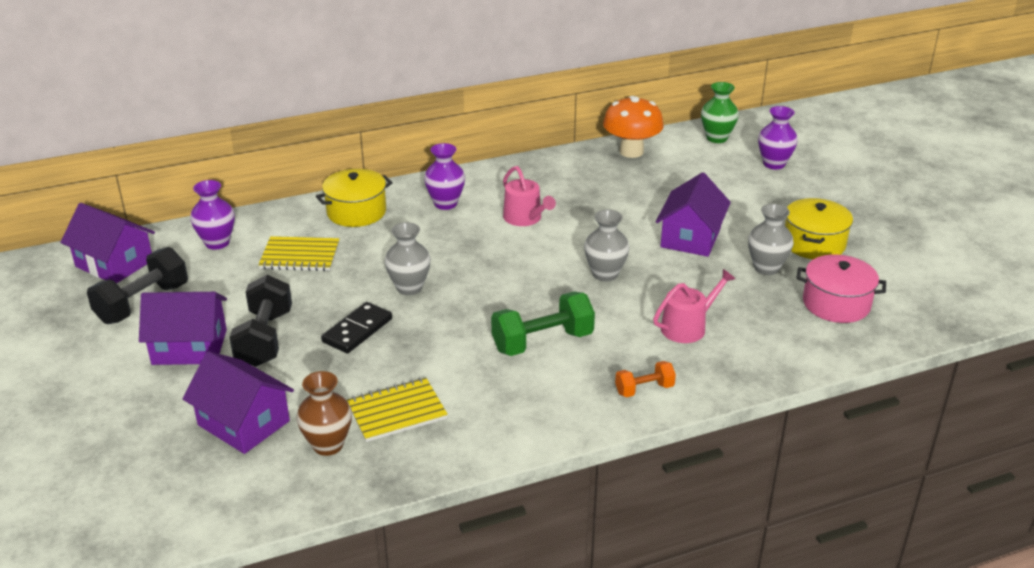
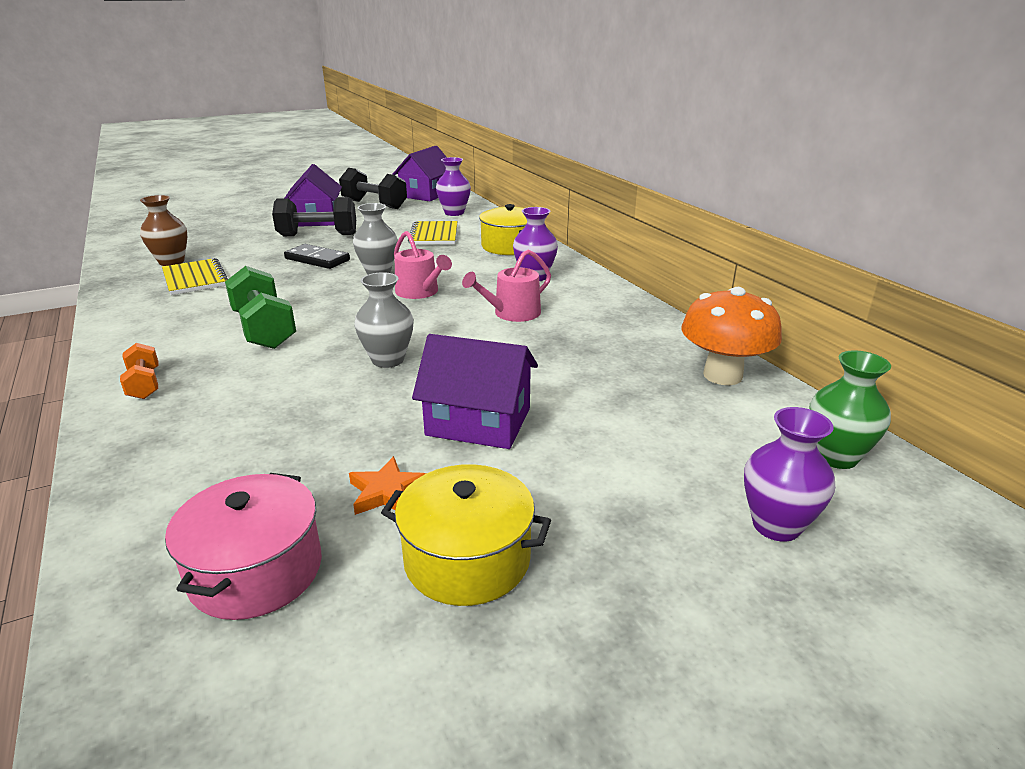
camera: 85 degrees right, 5 degrees down
purple house [182,351,294,454] -> none
pink watering can [653,269,735,343] -> pink watering can moved to [394,231,452,299]
grey vase [748,204,794,275] -> orange star [349,456,426,515]

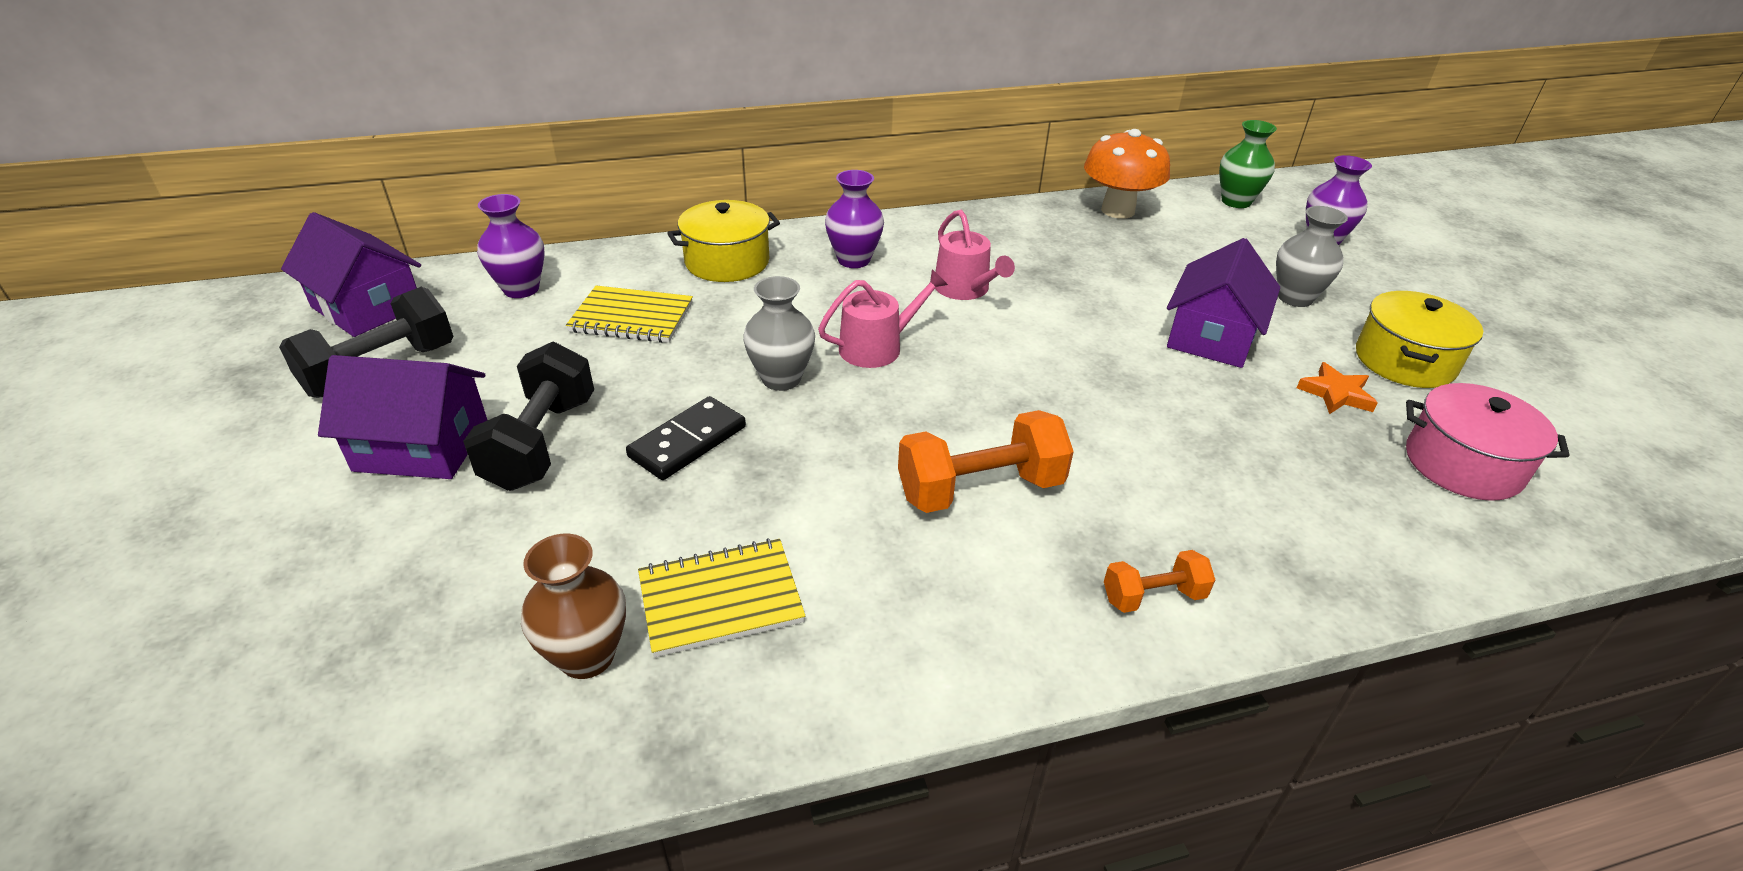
camera: 80 degrees left, 10 degrees up
green dumbbell [225,266,296,349] -> orange dumbbell [898,410,1074,513]
grey vase [354,272,414,368] -> grey vase moved to [1276,206,1348,307]

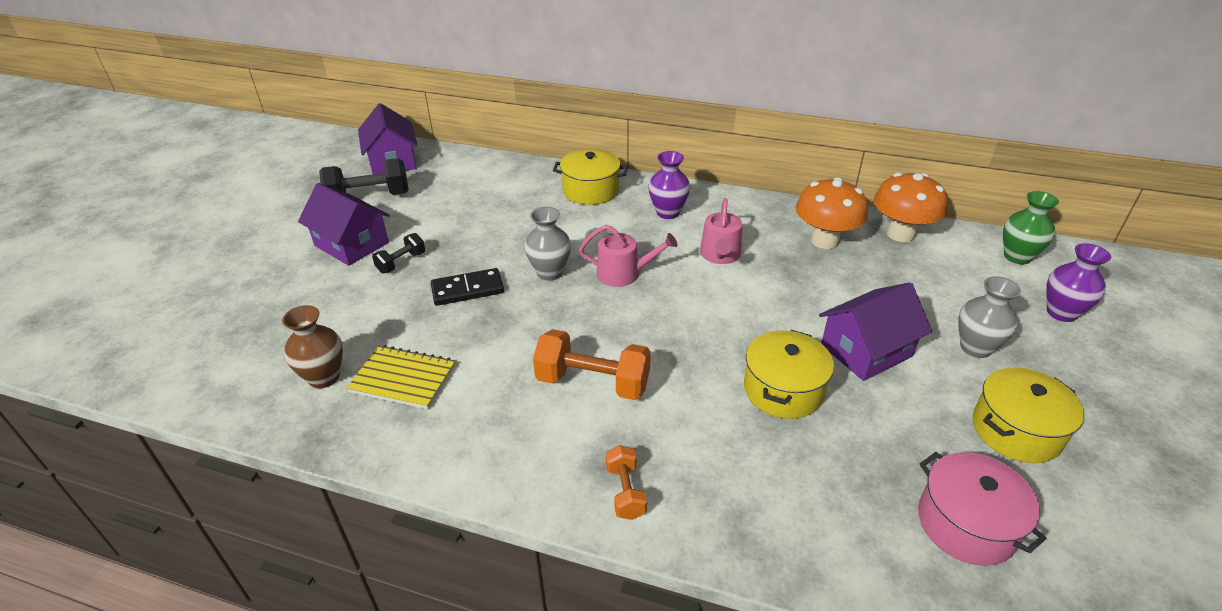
camera: 35 degrees right, 0 degrees up
black dumbbell [463,342,594,491] -> black dumbbell [372,233,425,273], size x0.55
purple vase [477,194,545,298] -> none
yellow notebook [566,286,693,343] -> none
orange dumbbell [1104,550,1215,613] -> orange dumbbell turned 60 degrees clockwise [606,445,647,520]
orange star [1297,362,1378,414] -> none
none -> yellow pot [744,330,834,419]
none -> orange mushroom [796,177,868,249]

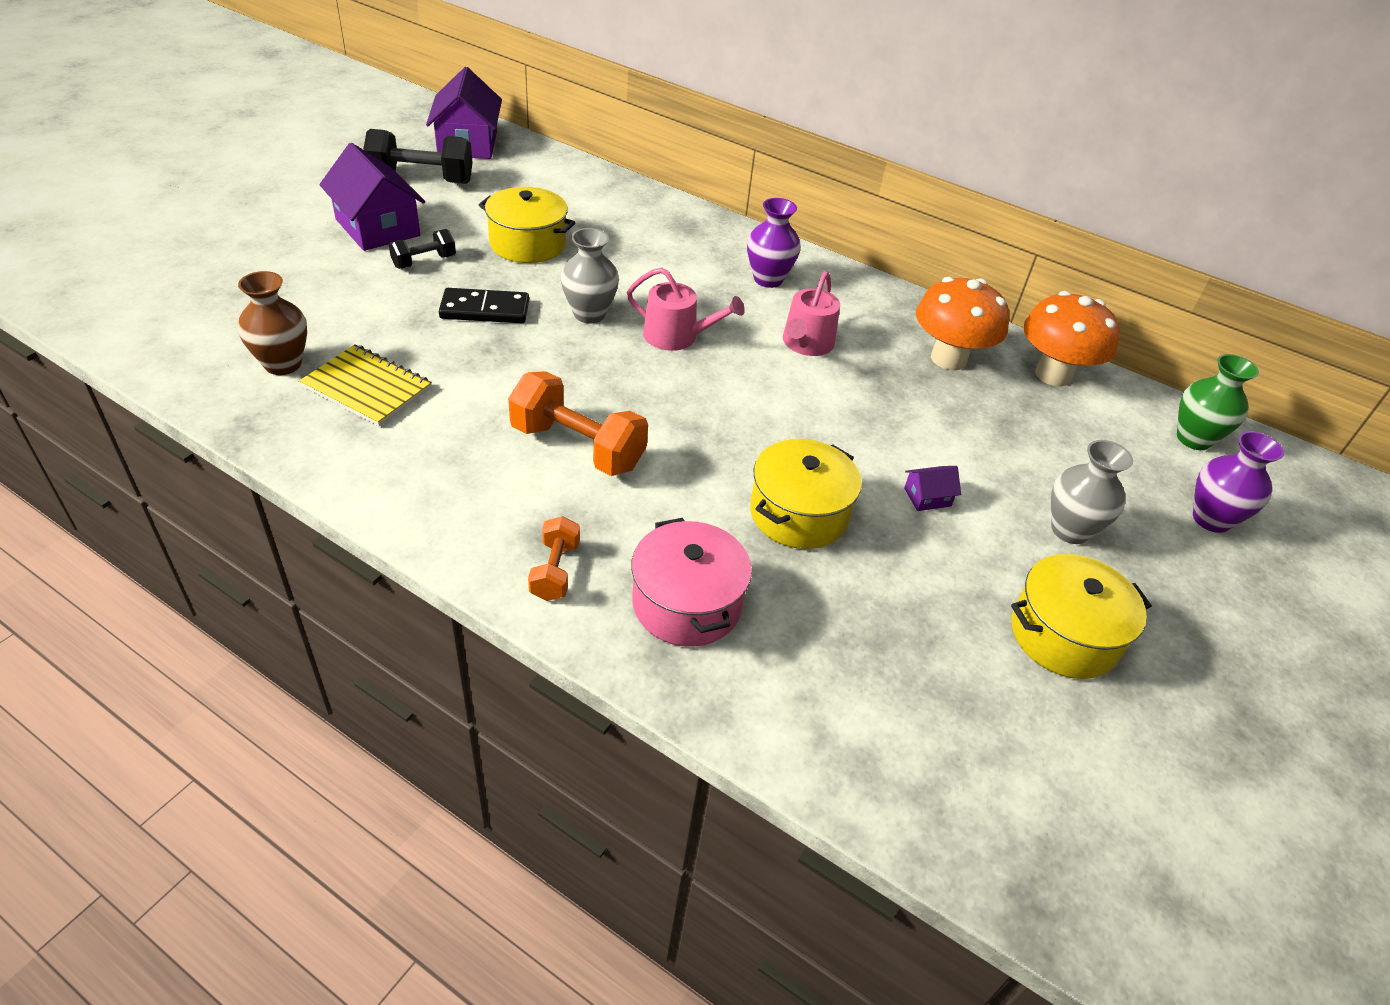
camera: 10 degrees right, 5 degrees up
yellow pot [553,149,628,205] -> yellow pot moved to [479,187,575,263]
purple house [819,282,933,381] -> purple house [904,466,961,511], size x0.43
pink pot [918,452,1047,566] -> pink pot moved to [631,518,752,647]

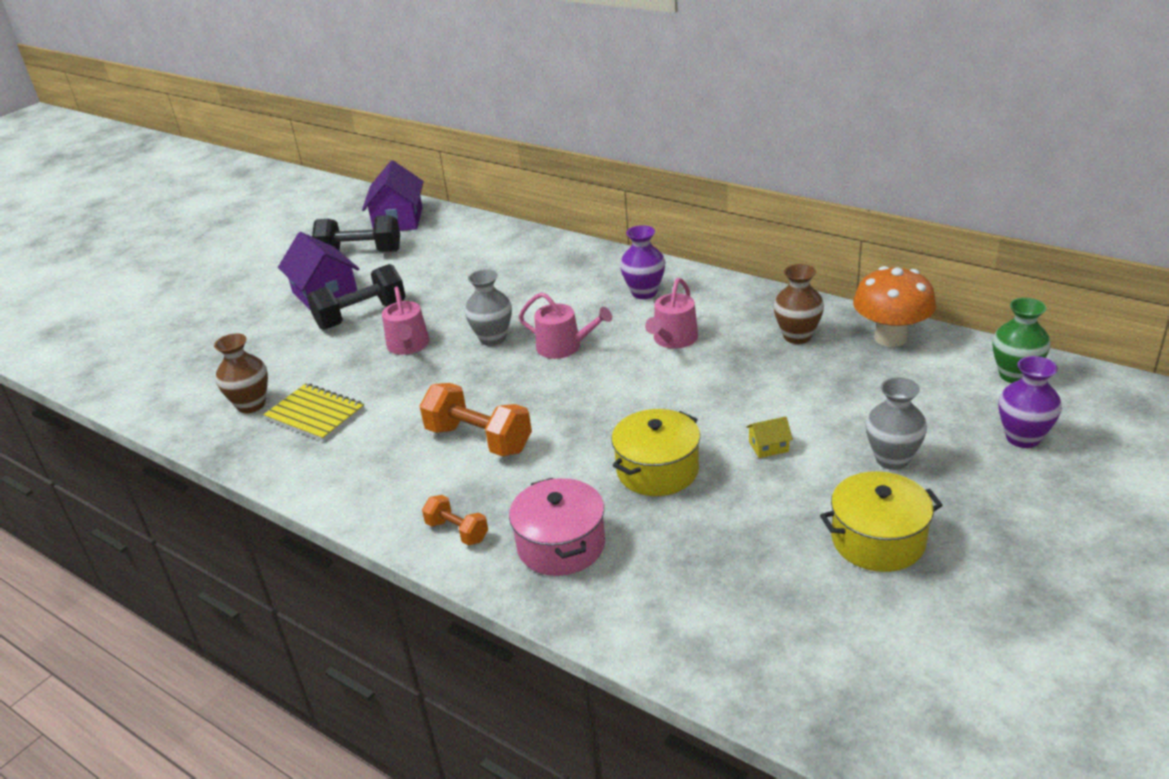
camera: 10 degrees right, 10 degrees down
black dumbbell [389,229,456,269] -> black dumbbell [307,264,406,330], size x1.82
black domino [439,288,529,323] -> pink watering can [382,286,429,355]
yellow pot [479,187,575,263] -> none
orange dumbbell [528,516,580,601] -> orange dumbbell turned 60 degrees counterclockwise [422,495,488,545]
purple house [904,466,961,511] -> yellow house [746,416,793,458]
orange mushroom [916,277,1009,370] -> brown vase [773,264,824,344]

